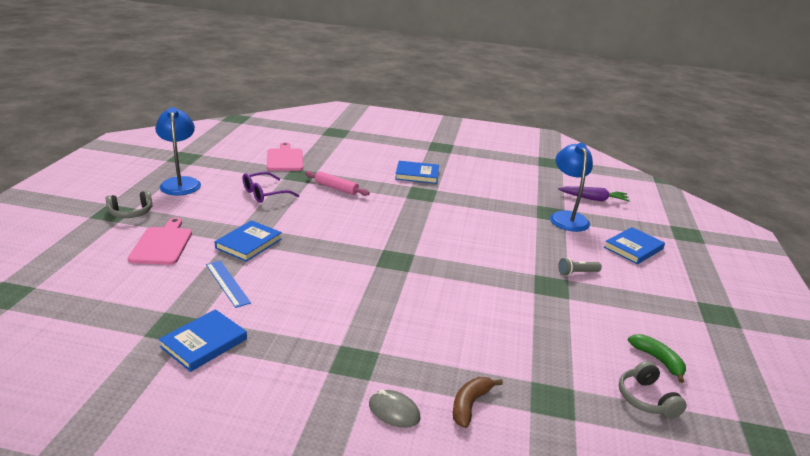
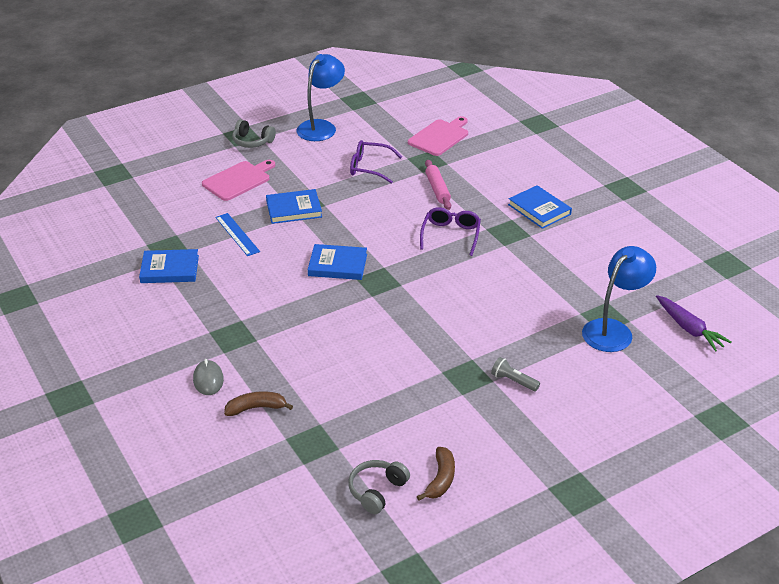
camera: 50 degrees right, 10 degrees up
blue ruler [206,261,251,308] -> blue ruler turned 45 degrees counterclockwise [215,213,260,256]
blue book [604,227,665,264] -> blue book moved to [308,244,367,280]
green banana [628,334,686,383] -> brown banana [417,447,455,501]
none -> purple glasses [420,207,481,256]

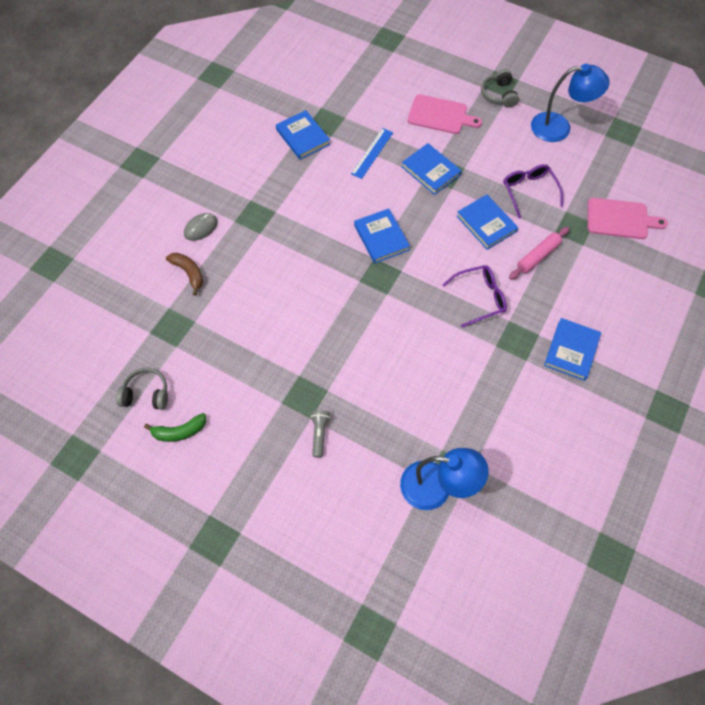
camera: 60 degrees right, 25 degrees up
brown banana [417,447,455,501] -> green banana [144,413,206,442]
purple carrot [656,295,731,352] -> none
none -> blue book [457,194,518,250]

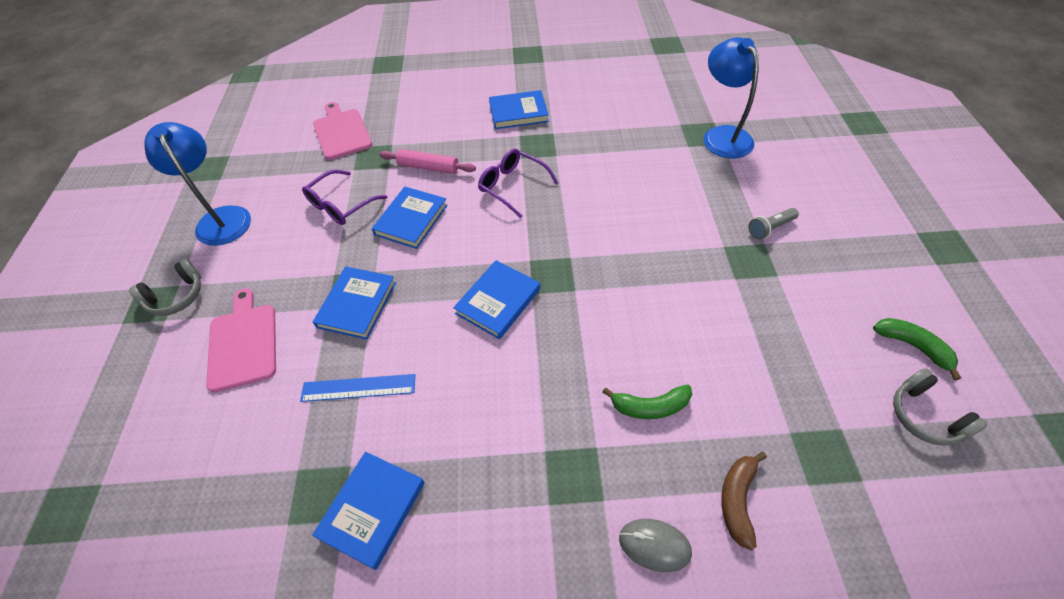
camera: 120 degrees left, 10 degrees down
none -> green banana [602,384,692,419]

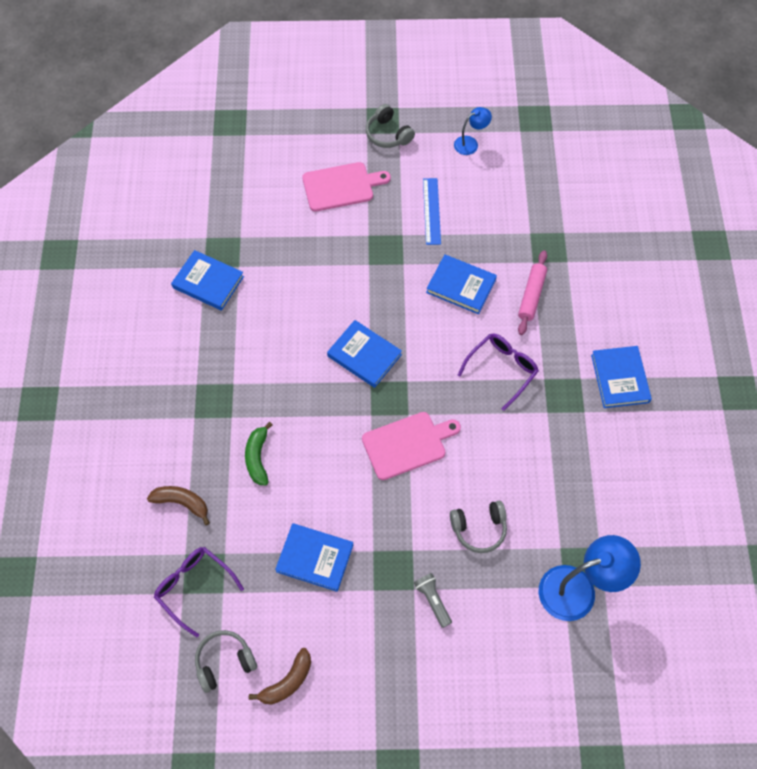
camera: 90 degrees right, 10 degrees up
blue lamp [144,122,251,246] -> blue lamp [454,107,492,155], size x0.53
blue ruler [300,374,415,402] -> blue ruler moved to [423,178,441,245]
purple glasses [302,170,388,225] -> purple glasses moved to [154,547,244,637]
pink cutting board [313,102,372,160] -> pink cutting board moved to [362,412,461,480]
blue book [313,266,396,340] -> blue book moved to [275,523,353,592]
grey mouse [619,519,692,572] -> none
green banana [873,318,961,380] -> brown banana [249,648,311,705]
none -> grey headphones [450,501,507,553]

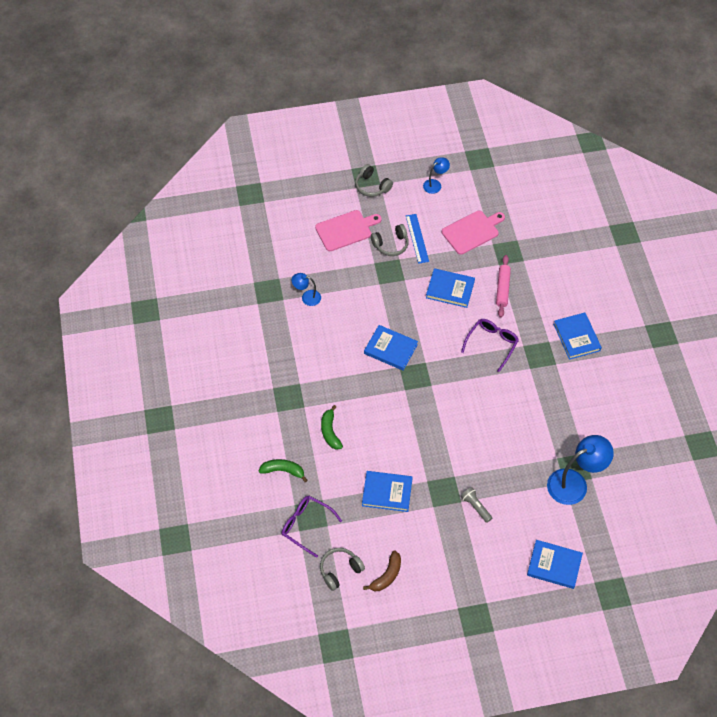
camera: 10 degrees left, 5 degrees down
brown banana [147,486,210,525] -> green banana [259,459,308,483]
blue book [171,250,244,311] -> blue book moved to [527,540,583,589]
pink cutting board [362,412,461,480] -> pink cutting board moved to [442,211,505,255]
grey headphones [450,501,507,553] -> grey headphones moved to [371,224,409,256]
none -> blue lamp [292,273,321,306]

